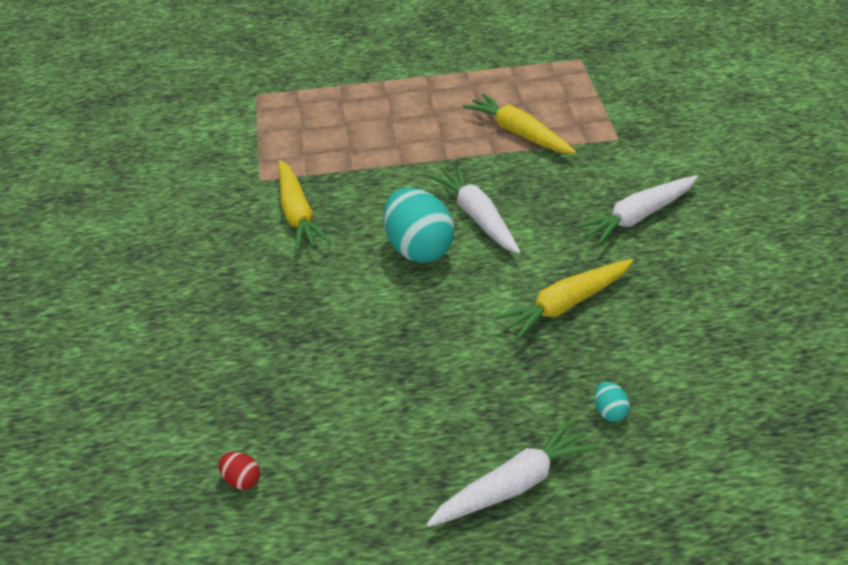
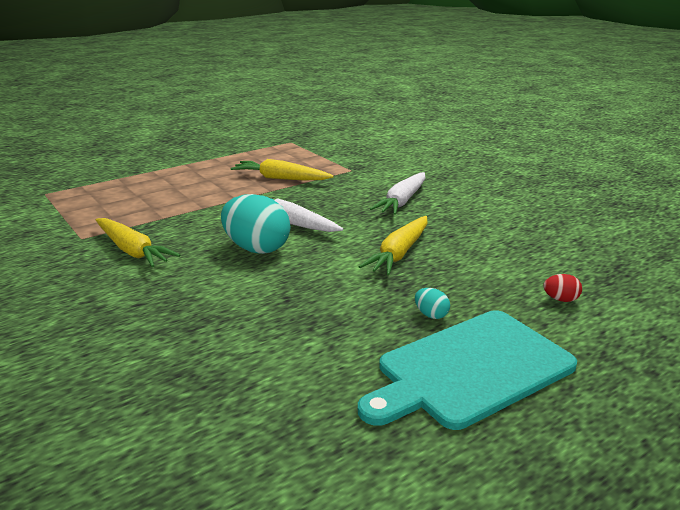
camera: 30 degrees left, 15 degrees down
red egg [218,452,260,490] -> red egg moved to [543,274,582,302]
white carrot [427,420,597,527] -> turquoise cutting board [358,310,577,430]
turquoise egg [595,382,630,422] -> turquoise egg moved to [415,288,450,319]

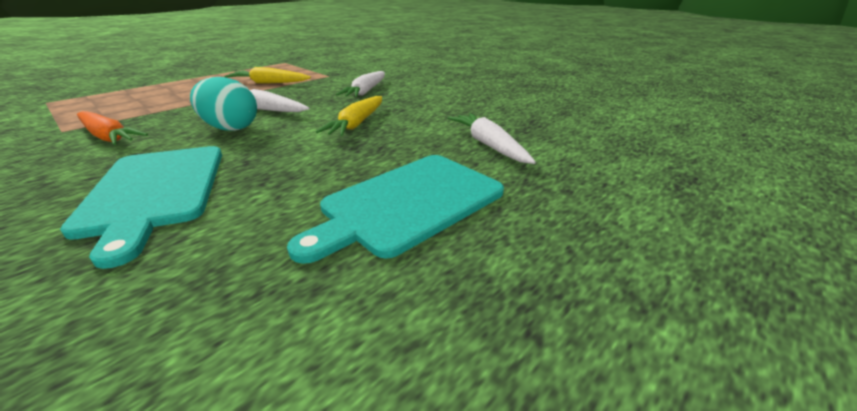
camera: 10 degrees left, 5 degrees up
yellow carrot [96,218,180,267] -> orange carrot [77,111,148,145]
turquoise egg [415,288,450,319] -> none
red egg [543,274,582,302] -> white carrot [447,113,536,164]
none -> turquoise cutting board [60,146,222,269]

